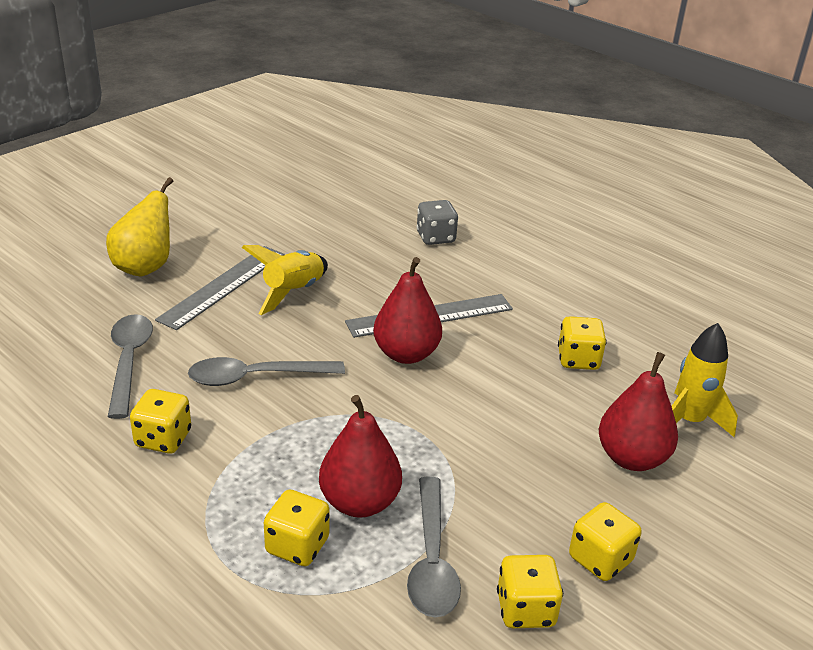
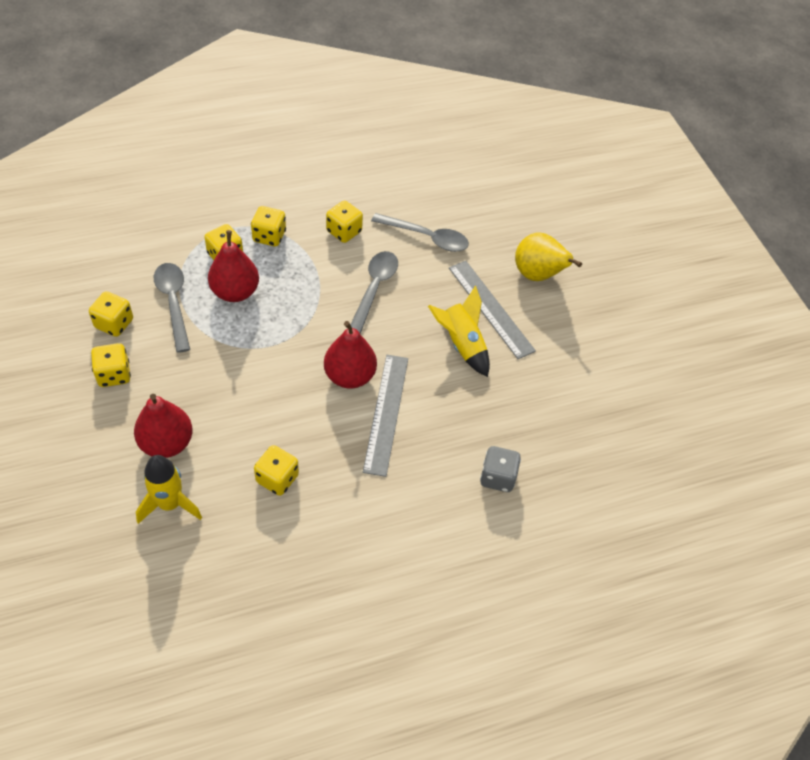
camera: 115 degrees right, 20 degrees up
grey spoon [407,476,461,617] -> grey spoon turned 45 degrees clockwise [154,263,190,353]
none -> yellow dice [251,206,286,247]

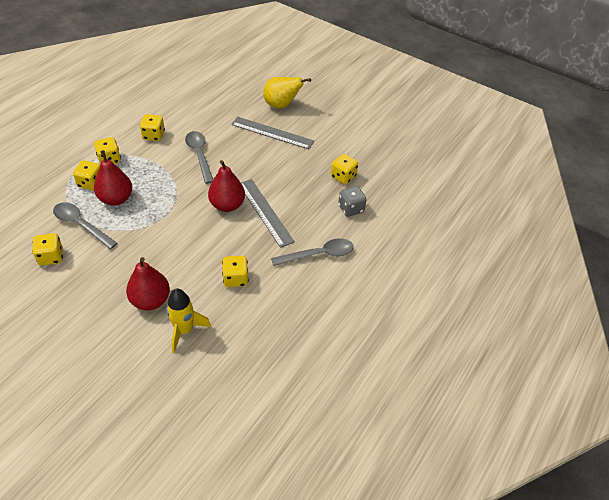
camera: 35 degrees left, 5 degrees down
yellow dice [91,343,131,387] -> yellow dice moved to [331,154,358,184]
grey spoon [371,213,469,252] -> grey spoon moved to [271,238,354,266]
yellow rocket [428,285,490,377] -> none

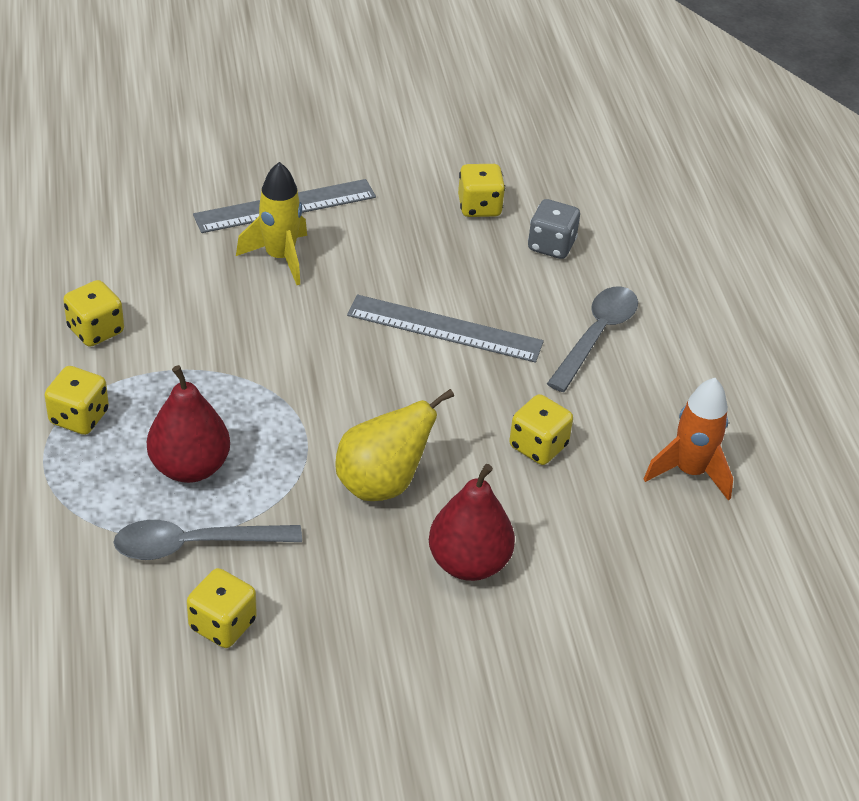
camera: 45 degrees left, 5 degrees down
yellow dice [73,160,100,190] -> none
yellow rocket [166,288,211,353] -> yellow rocket moved to [236,162,307,285]
grey spoon [185,131,213,184] -> none
red pear [208,160,245,212] -> none
yellow pear [263,77,311,108] -> yellow pear moved to [335,389,454,501]
none -> orange rocket [644,378,733,501]

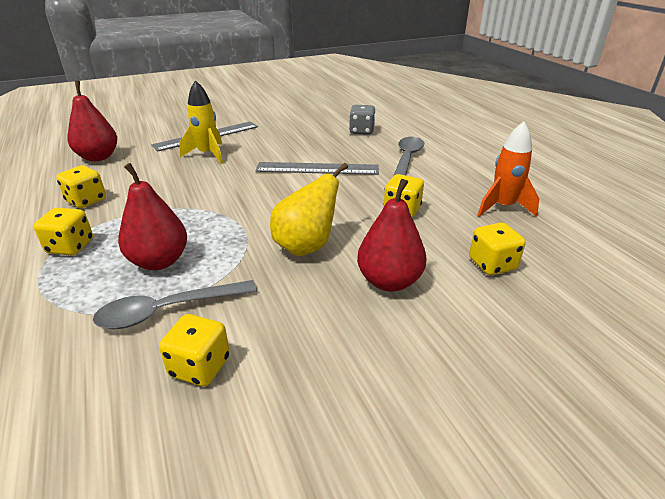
camera: 10 degrees left, 10 degrees down
yellow dice [458,164,505,217] -> yellow dice moved to [469,222,525,275]
none -> red pear [68,80,117,161]

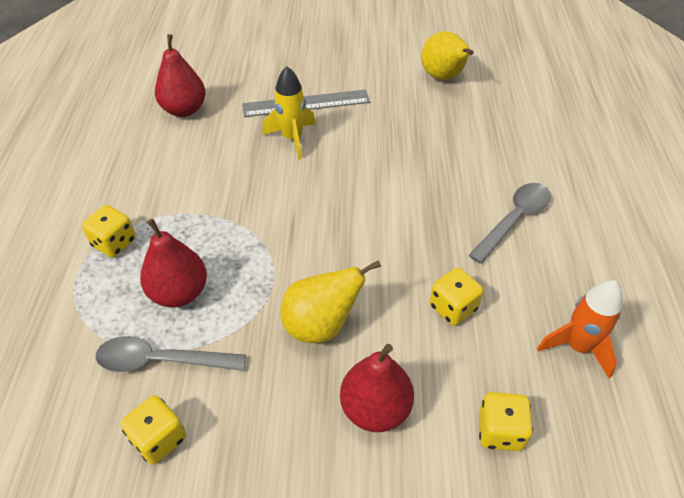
camera: 25 degrees right, 15 degrees up
yellow dice [56,165,106,208] -> none
grey ruler [256,162,379,175] -> none
grey dice [349,105,375,135] -> none
none -> yellow pear [421,31,474,80]

